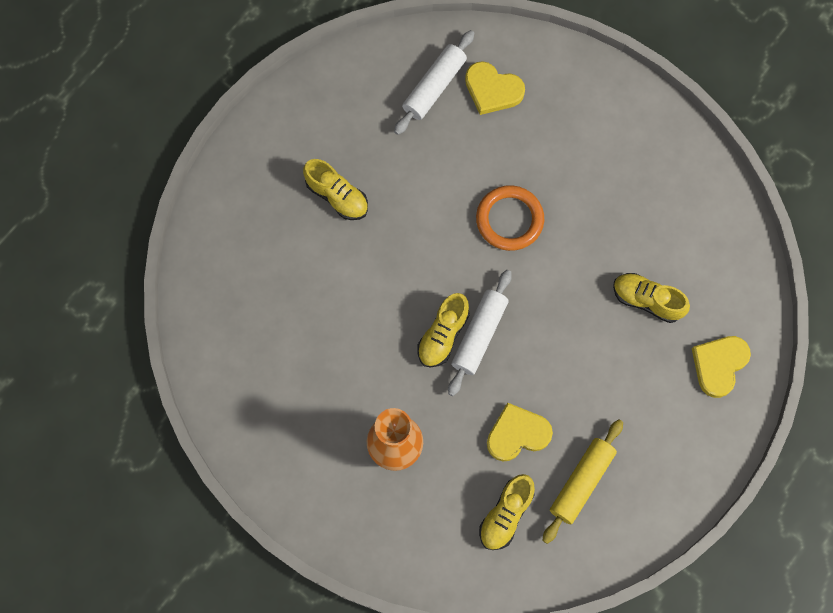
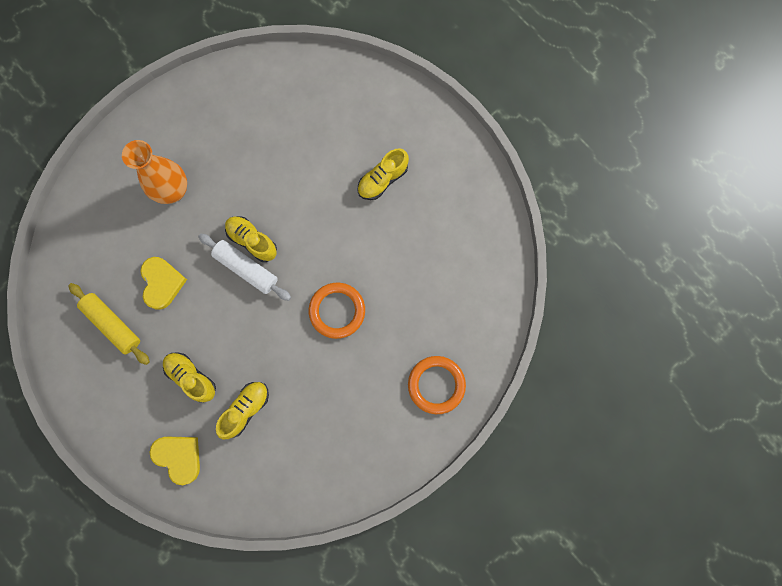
camera: 100 degrees right, 5 degrees up
white rolling pin [394,30,474,135] -> none
yellow heart [465,61,525,115] -> none
yellow shoe [479,474,535,550] -> yellow shoe moved to [163,352,216,402]
none -> orange ring [408,356,466,414]

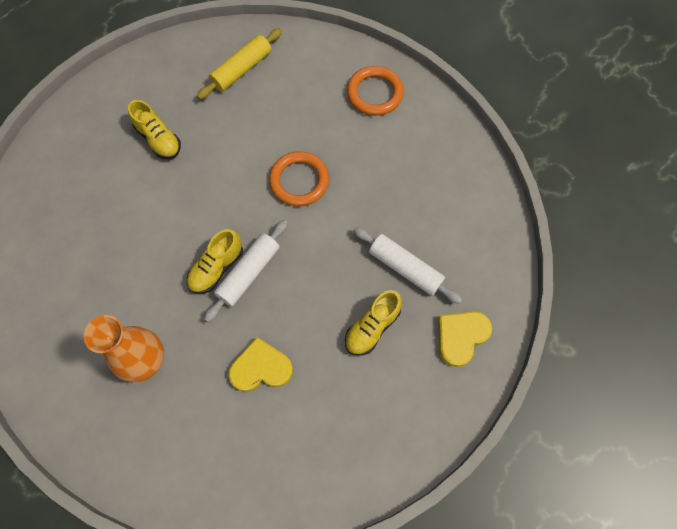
camera: 90 degrees left, 10 degrees down
yellow rolling pin [68,283,150,365] -> yellow rolling pin moved to [197,28,282,99]
yellow shoe [216,382,269,439] -> white rolling pin [354,227,462,304]

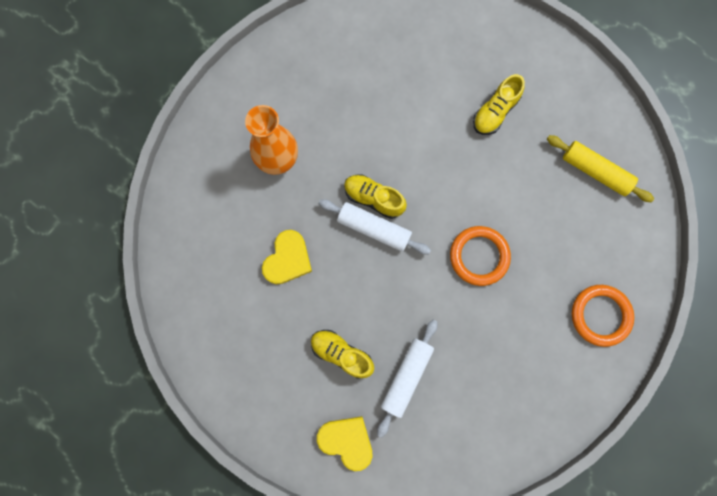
camera: 80 degrees right, 10 degrees up
yellow heart [229,337,293,392] -> yellow heart turned 45 degrees clockwise [262,230,312,284]

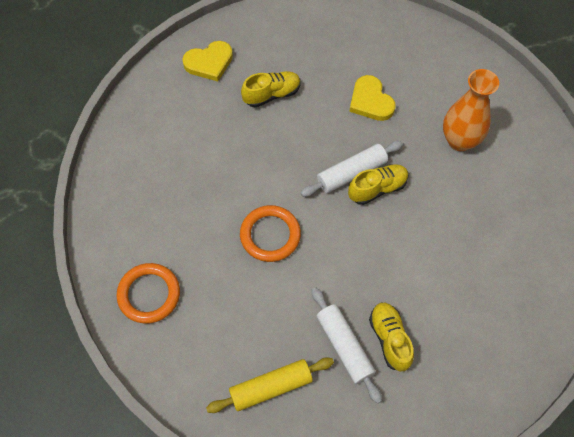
camera: 125 degrees right, 15 degrees down
white rolling pin [377,320,438,438] -> white rolling pin moved to [312,287,382,404]

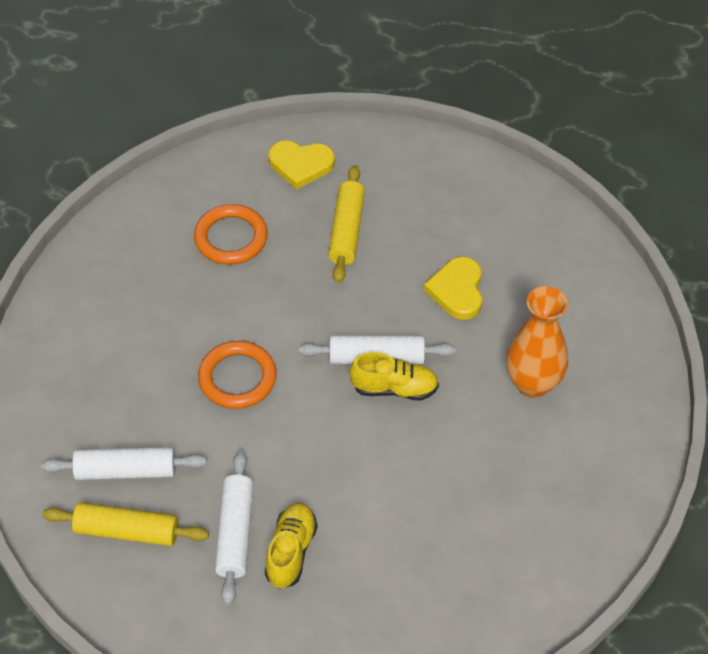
camera: 30 degrees right, 10 degrees down
orange ring [116,263,180,324] -> orange ring moved to [194,204,268,265]
yellow shoe [241,71,301,108] -> yellow rolling pin [328,165,365,283]
none -> white rolling pin [41,447,207,480]

